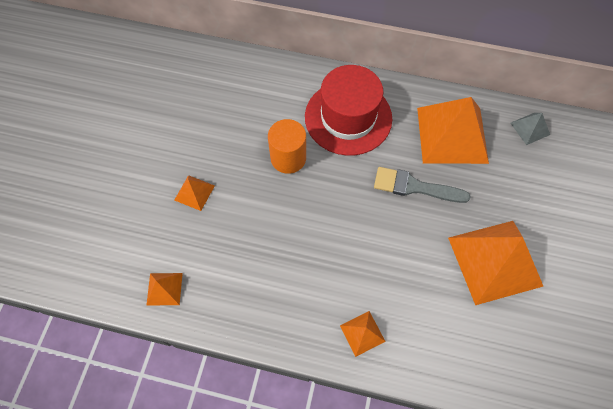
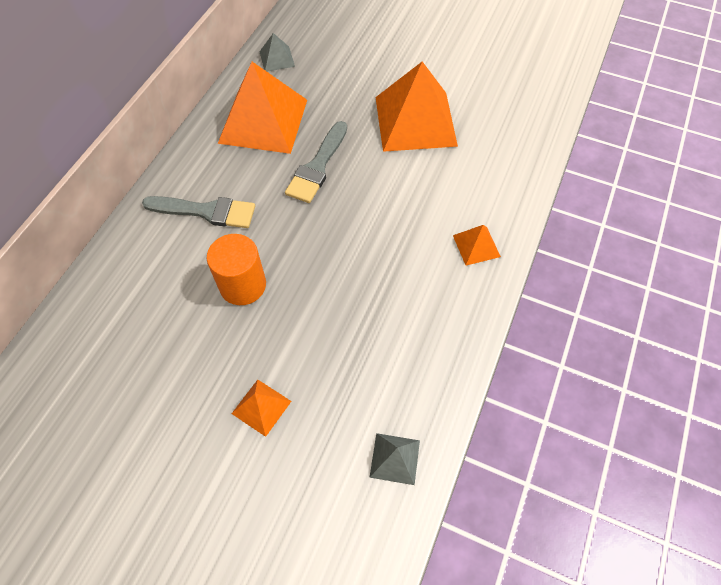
camera: 80 degrees left, 5 degrees down
orange pyramid [147,273,183,305] -> grey pyramid [369,433,420,485]
red hat [305,65,392,156] -> grey brush [142,196,255,228]

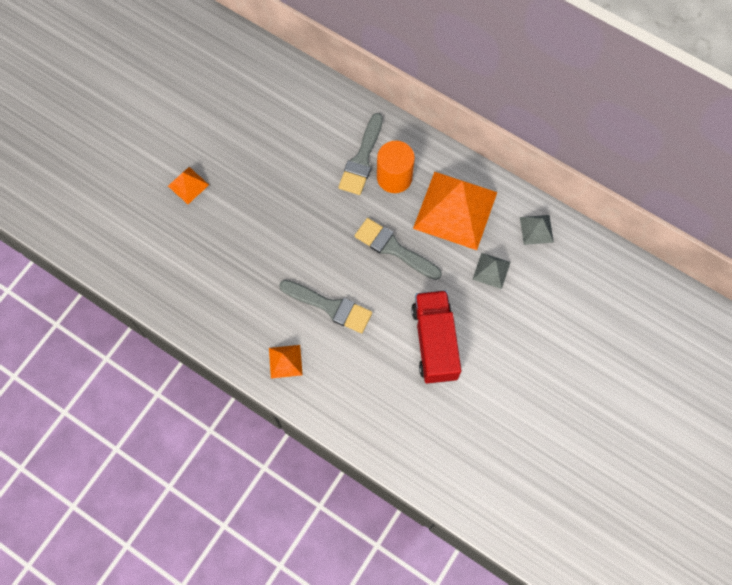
camera: 100 degrees right, 10 degrees up
orange cylinder [207,234,266,305] -> orange cylinder moved to [377,141,415,193]
grey pyramid [369,433,420,485] -> grey pyramid moved to [472,253,510,289]
orange pyramid [375,61,458,152] -> red truck [411,290,461,383]
none -> grey brush [279,280,372,333]

